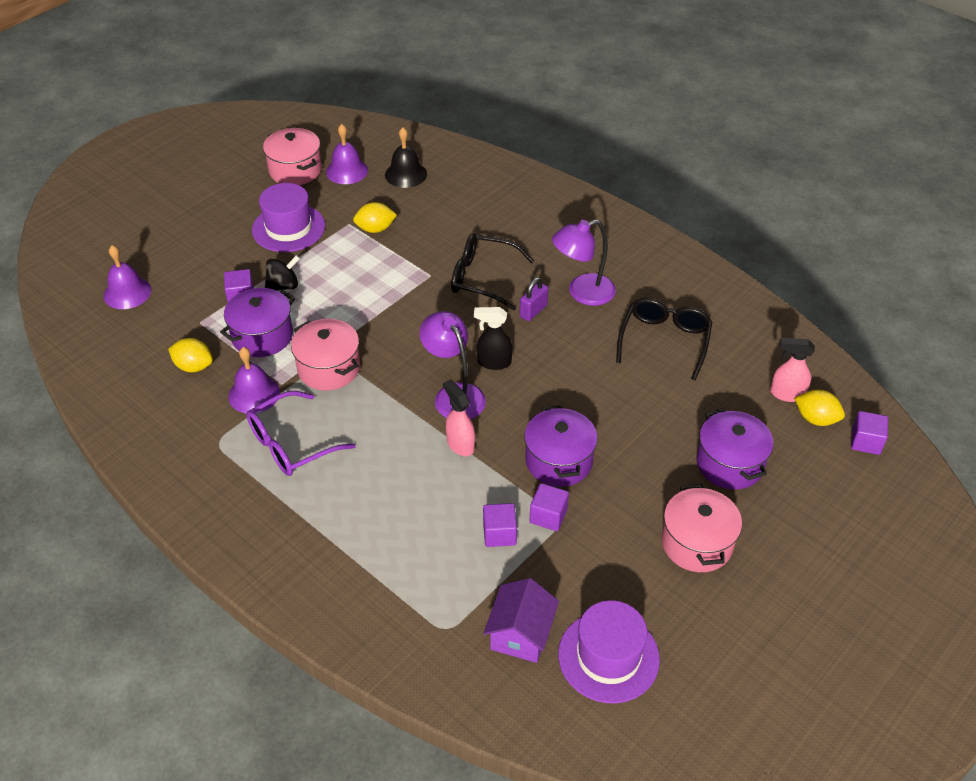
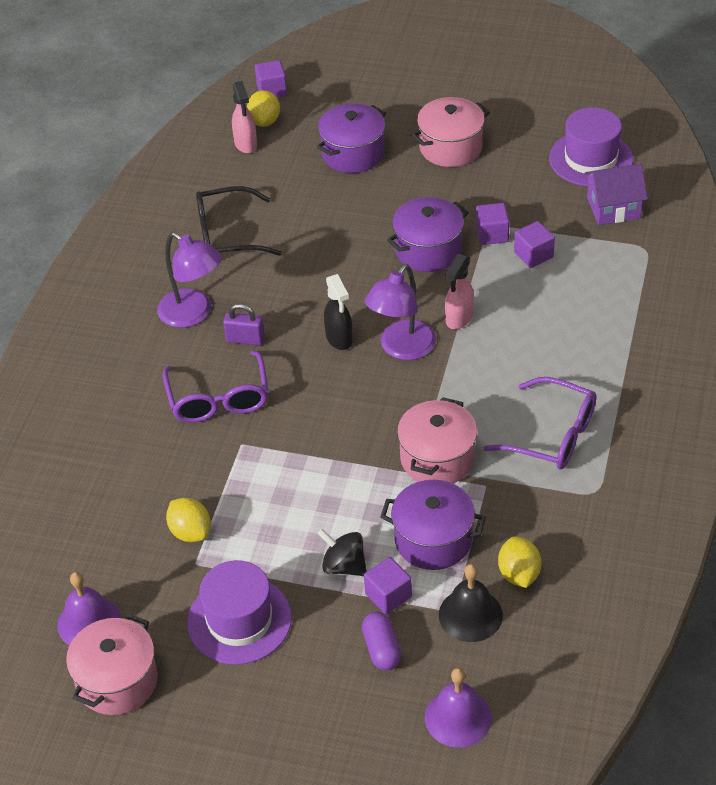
camera: 115 degrees left, 0 degrees up
purple bell [228,347,280,414] -> none
black bell [385,127,427,188] -> black bell moved to [439,564,503,642]
black glasses [451,233,534,310] -> purple glasses [163,350,269,423]
none -> purple capsule [362,612,401,671]

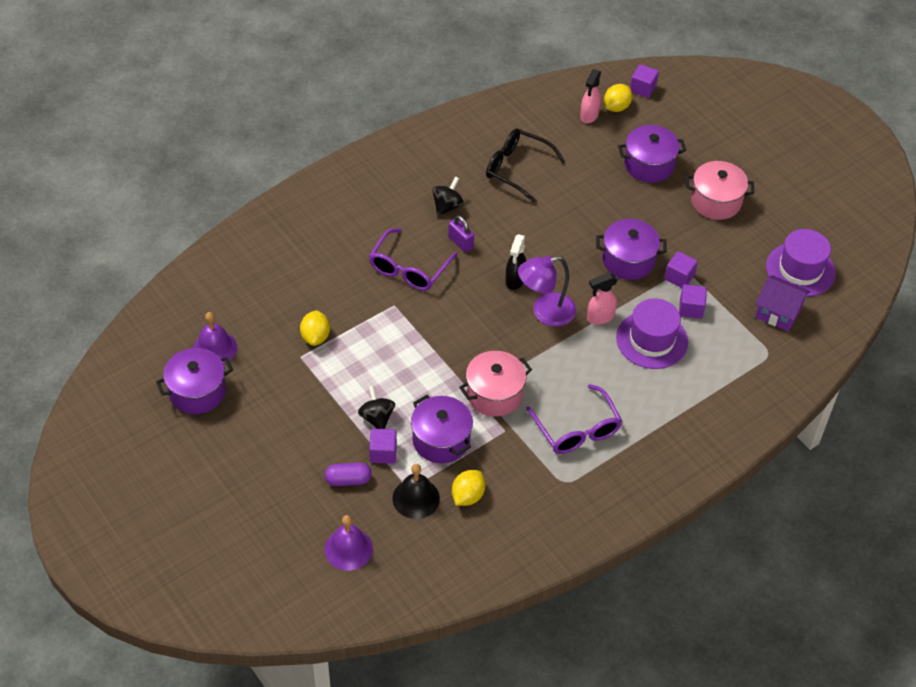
camera: 35 degrees right, 5 degrees up
pink pot [66,614,158,715] -> purple pot [156,348,233,414]
purple lamp [157,232,222,328] -> black spinning top [432,177,464,217]
purple hat [187,560,292,665] -> purple hat moved to [616,298,688,369]
purple capsule [362,612,401,671] -> purple capsule turned 60 degrees clockwise [325,462,371,486]

